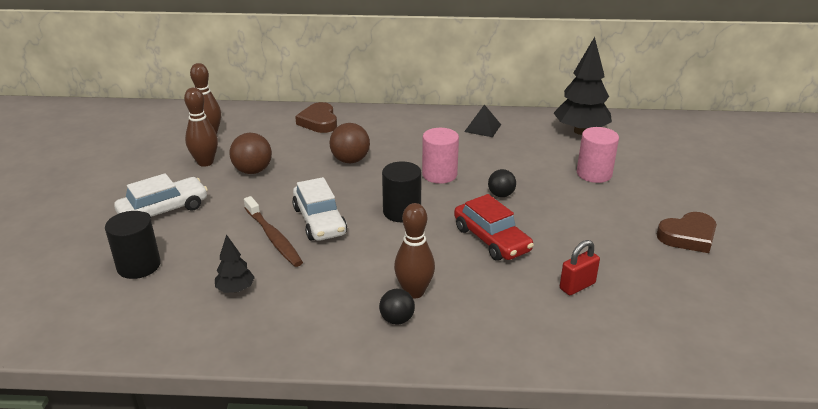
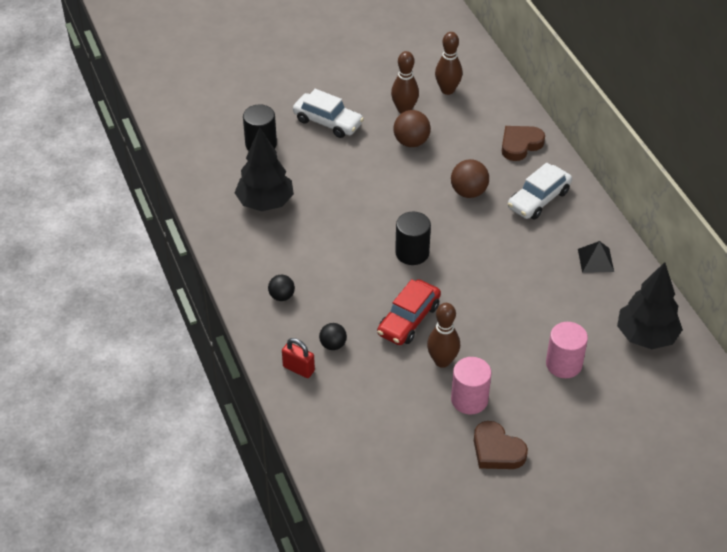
camera: 65 degrees right, 15 degrees up
black tree [215,234,255,293] -> black tree [234,127,294,211], size x2.00
brown toothbrush [244,196,303,267] -> none
white car [292,177,347,241] -> white car moved to [508,163,572,219]
brown bowling pin [394,203,435,299] -> brown bowling pin moved to [427,303,460,368]
pink cylinder [422,128,459,184] -> pink cylinder moved to [451,357,492,414]
black ball [488,169,516,197] -> black ball moved to [319,323,347,350]
red padlock [560,240,600,295] -> red padlock moved to [282,338,315,378]

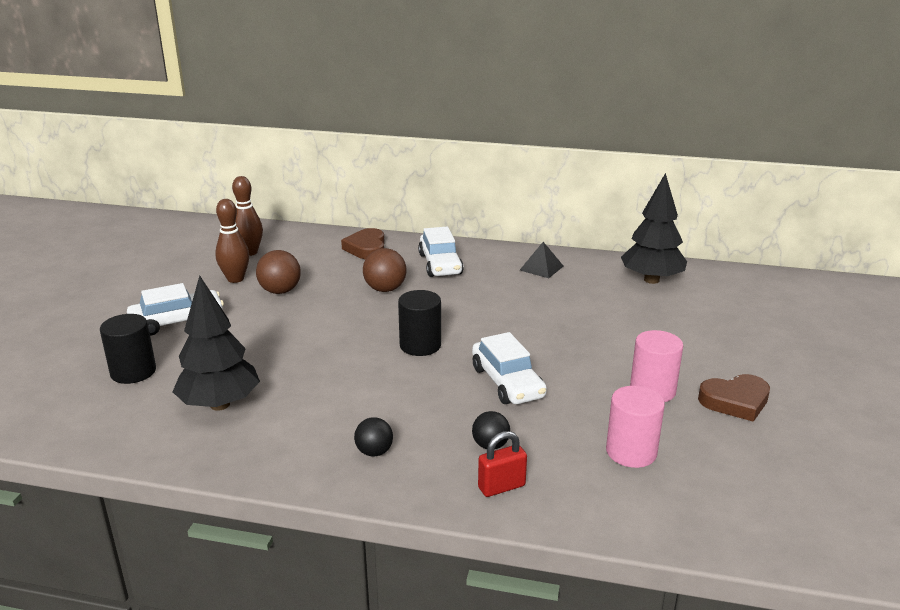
camera: 55 degrees left, 20 degrees down
red car [377,279,441,345] -> white car [472,332,547,404]
brown bowling pin [427,303,460,368] -> none
pink cylinder [546,322,588,378] -> pink cylinder moved to [606,386,665,468]

